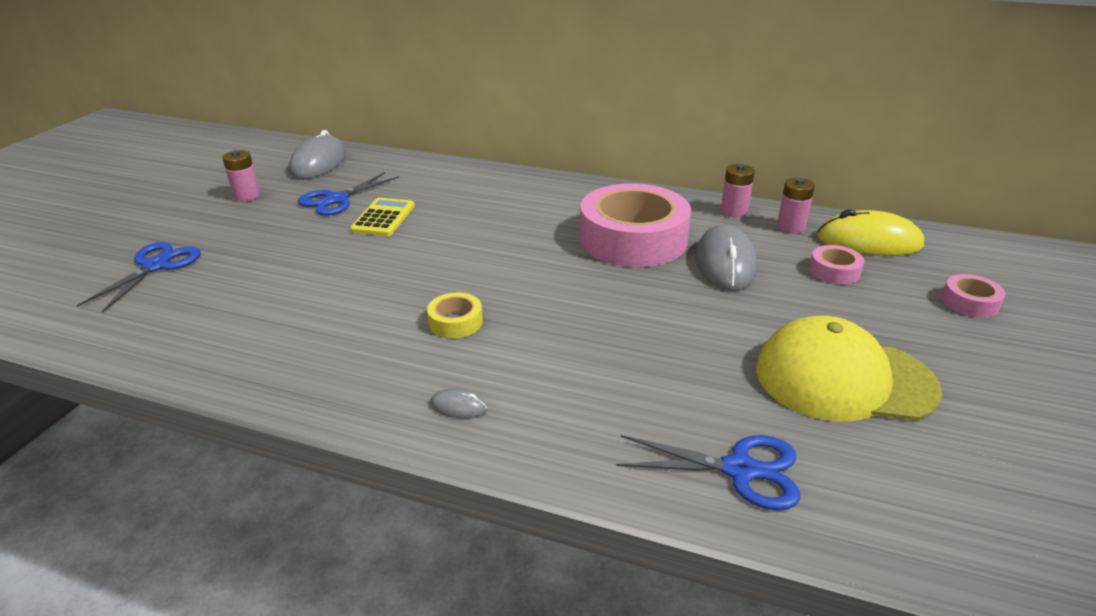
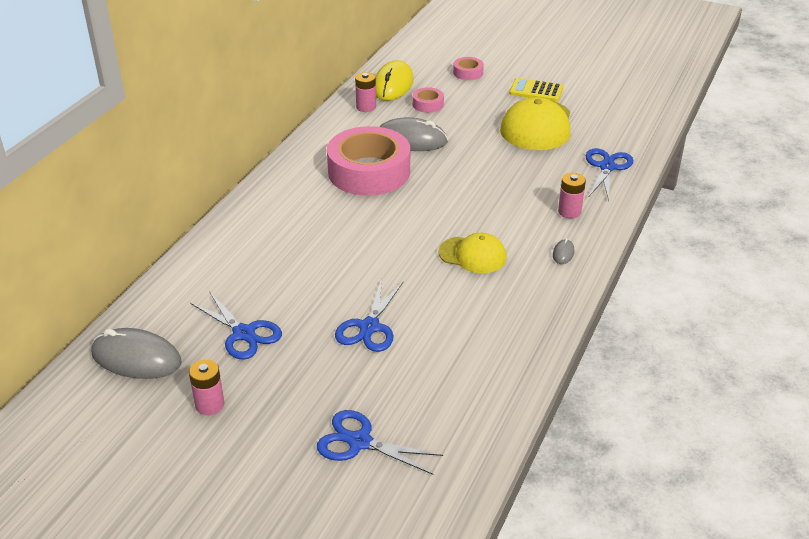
camera: 85 degrees left, 5 degrees up
yellow calculator [350,198,415,236] -> yellow calculator moved to [509,78,563,102]
yellow tape [427,292,483,338] -> yellow cap [438,233,507,273]
pink battery [721,164,755,218] -> pink battery moved to [558,173,586,218]
none -> blue scissors [335,278,403,352]

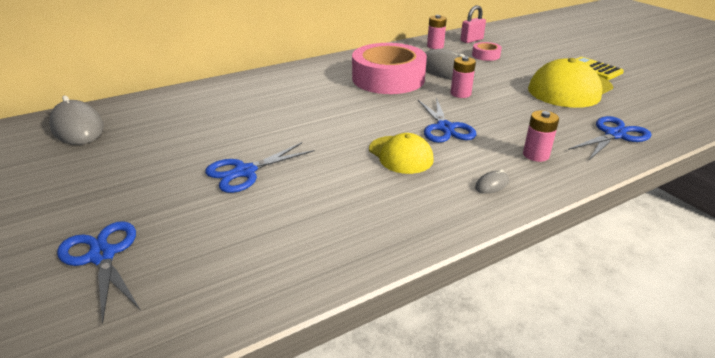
camera: 35 degrees right, 5 degrees down
pink battery [189,360,225,415] -> pink battery moved to [451,56,476,98]
blue scissors [190,291,282,360] -> blue scissors moved to [418,97,476,143]
yellow mouse [375,60,414,101] -> pink padlock [461,5,486,43]
pink tape [453,57,484,80] -> none

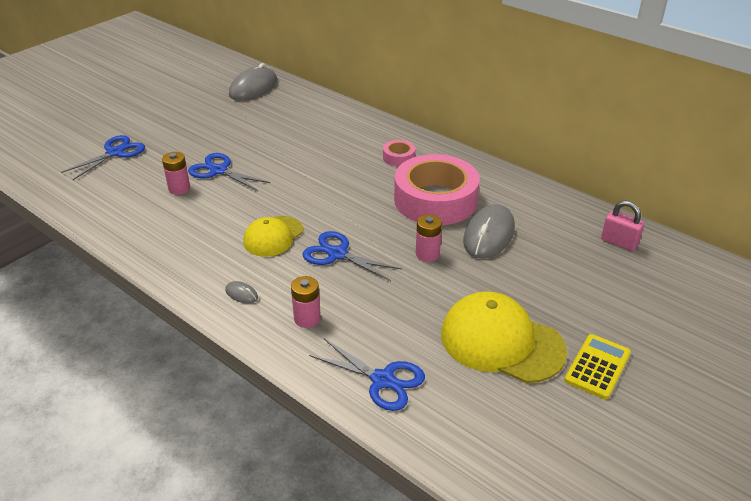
camera: 70 degrees right, 5 degrees up
blue scissors [418,97,476,143] -> blue scissors turned 60 degrees clockwise [302,231,402,281]
pink battery [427,15,447,49] -> pink battery moved to [162,152,190,195]
pink tape [472,42,502,61] -> pink tape moved to [383,140,415,166]

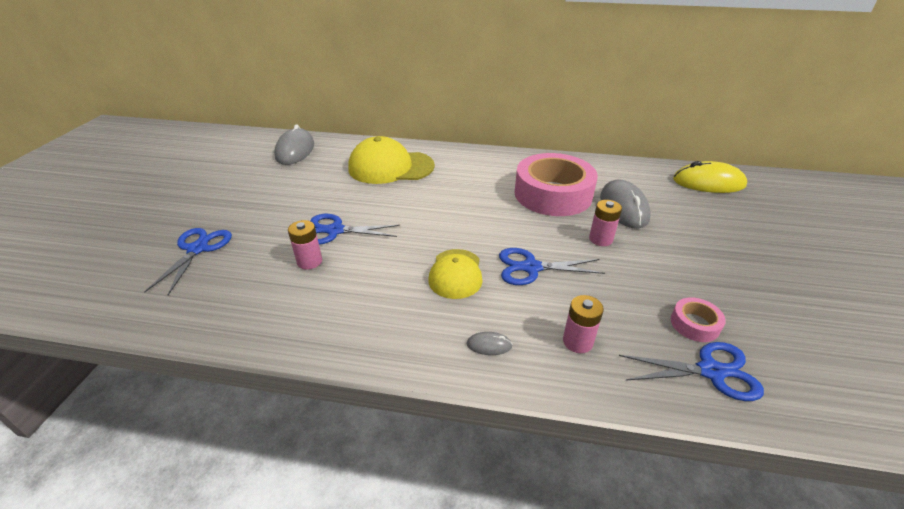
camera: 30 degrees left, 0 degrees up
pink tape [383,140,415,166] -> pink tape moved to [671,297,726,342]
yellow cap [441,291,567,383] -> yellow cap moved to [348,136,435,184]
yellow calculator [564,334,631,399] -> none
pink padlock [601,200,644,251] -> yellow mouse [673,161,747,193]

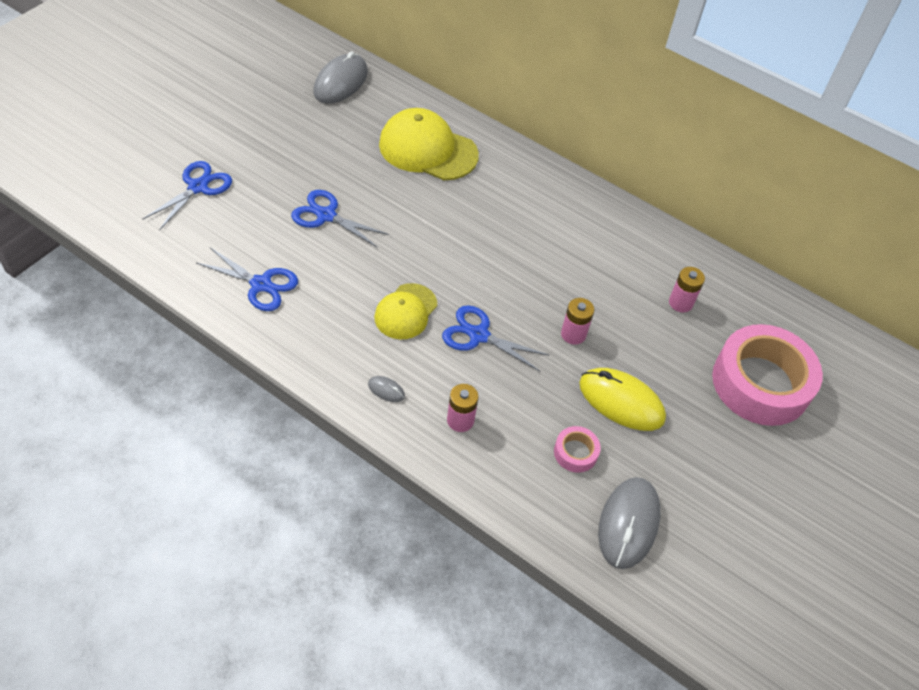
camera: 20 degrees right, 15 degrees up
pink battery [288,220,322,270] -> pink battery moved to [669,267,705,312]
pink tape [515,153,598,216] -> pink tape moved to [712,324,823,426]
grey mouse [600,179,650,229] -> grey mouse moved to [598,477,661,569]
blue scissors [619,342,764,401] -> blue scissors moved to [197,248,298,311]
yellow mouse [673,161,747,193] -> yellow mouse moved to [579,368,666,431]

